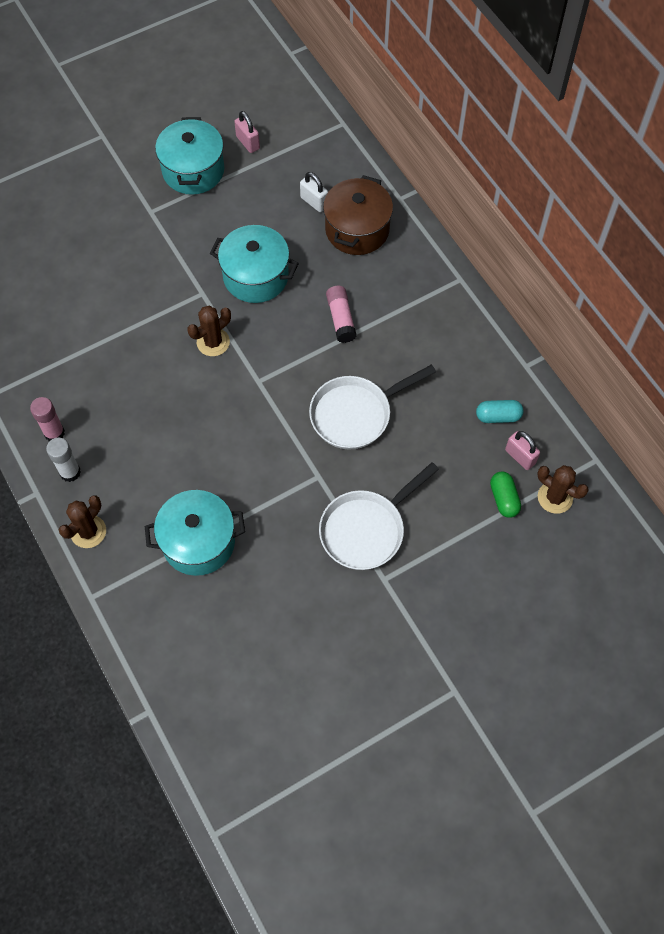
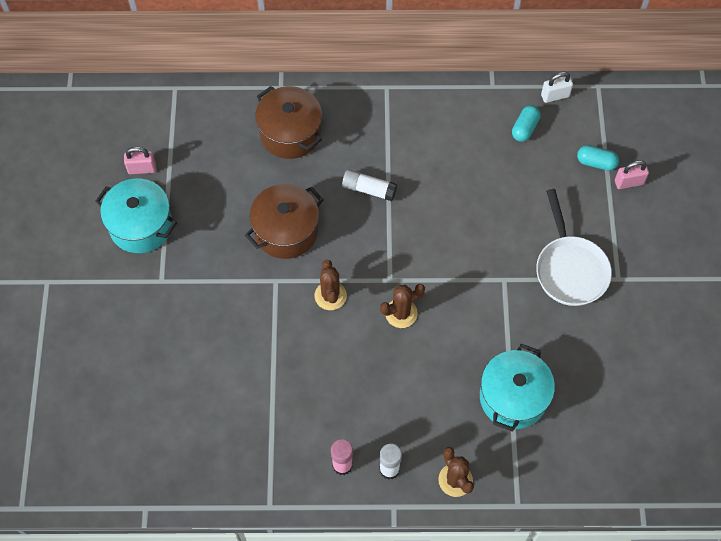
camera: 60 degrees left, 0 degrees up
turquoise pot [210,225,299,303] -> brown pot [245,184,324,259]
white padlock [300,172,328,212] -> white padlock moved to [541,72,573,103]
white pan [309,365,436,449] -> none
pink glue stick [326,286,357,343] -> white glue stick [342,169,397,201]
green capsule [490,472,521,518] -> turquoise capsule [577,145,619,171]
pink padlock [505,431,540,470] -> pink padlock moved to [615,160,649,189]
brown cactus [537,465,589,514] -> brown cactus moved to [380,284,425,328]

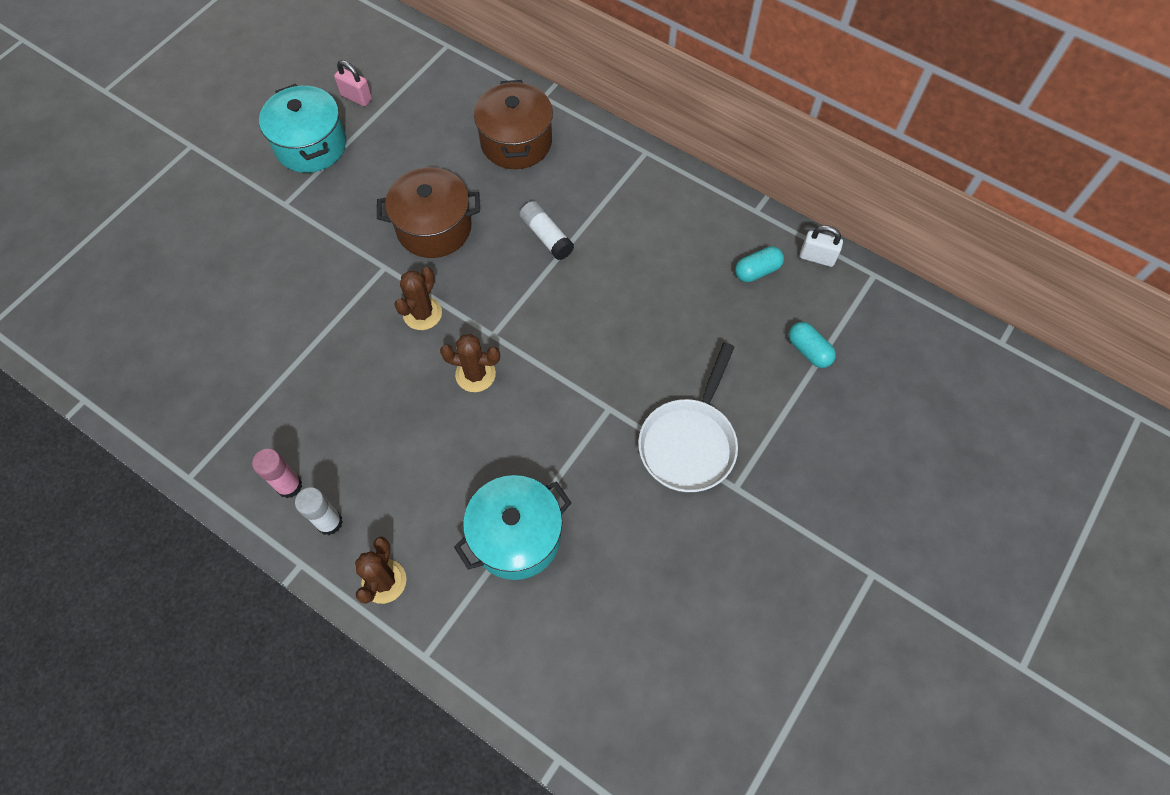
camera: 35 degrees right, 0 degrees up
pink padlock [615,160,649,189] -> none

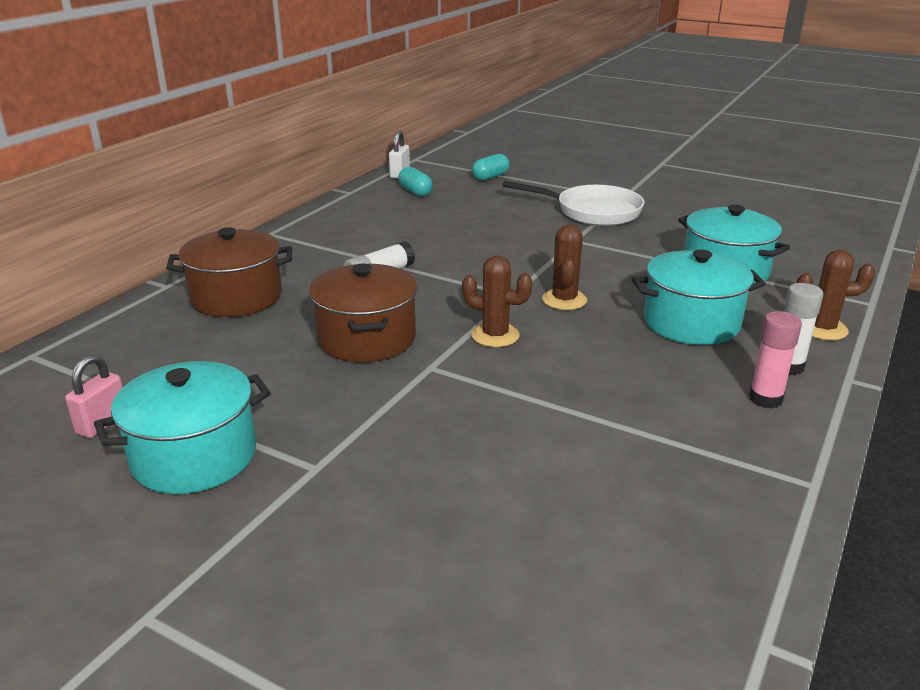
camera: 95 degrees left, 35 degrees down
none -> turquoise pot [632,250,766,345]

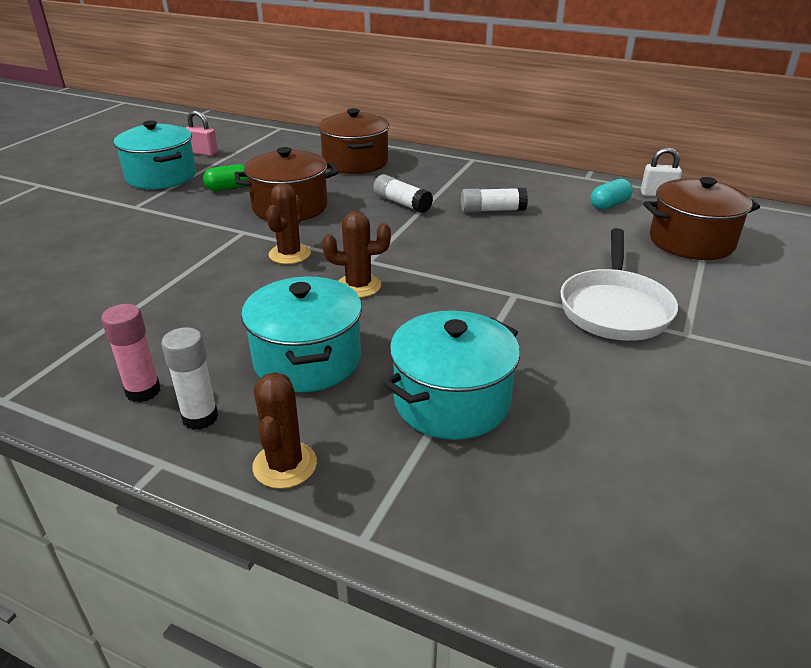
camera: 85 degrees right, 5 degrees up
turquoise capsule [472,154,510,180] -> brown pot [643,177,760,260]
none -> green capsule [203,164,248,191]
none -> white glue stick [461,188,528,213]

